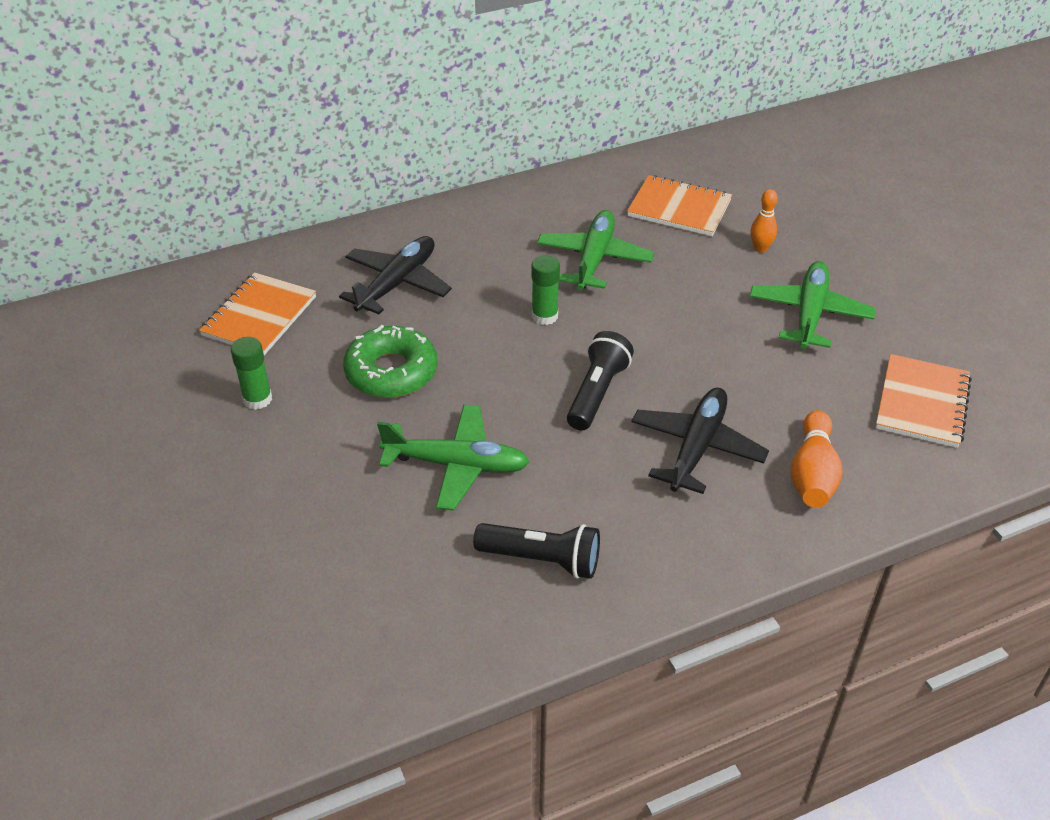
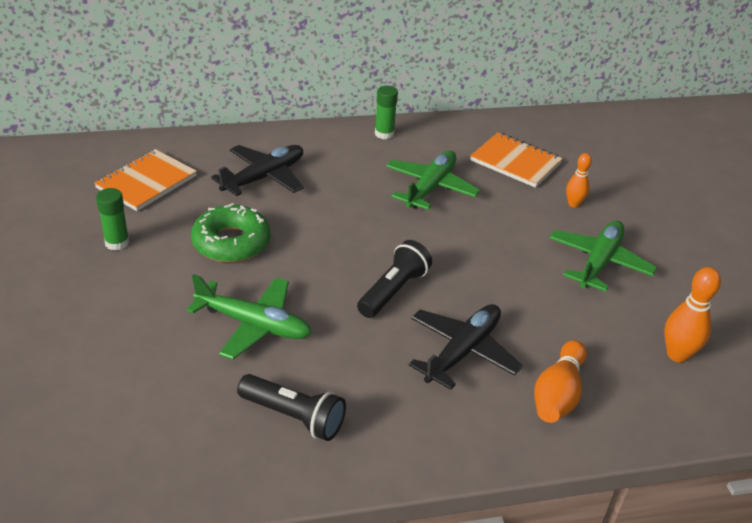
camera: 10 degrees right, 5 degrees down
green glue stick [531,255,560,325] -> green glue stick moved to [375,86,398,139]
orange notebook [876,354,972,448] -> orange bowling pin [664,267,721,362]

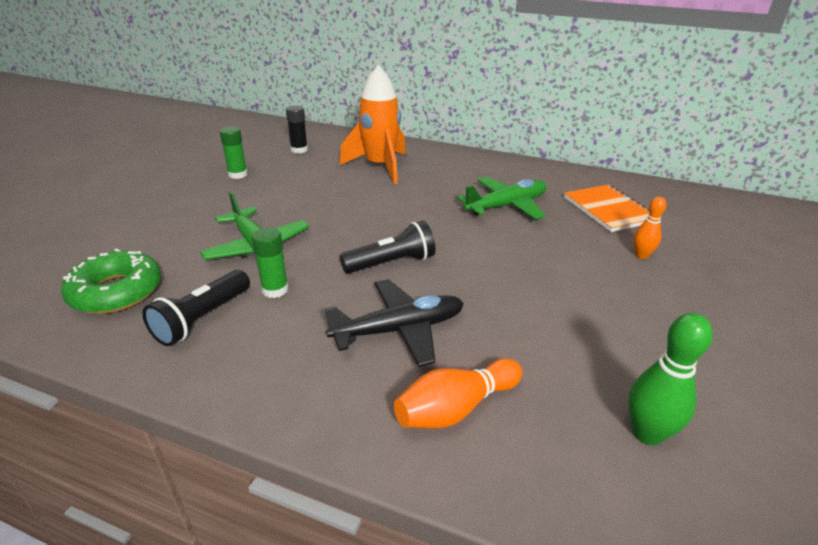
camera: 35 degrees right, 5 degrees down
orange notebook [94,149,197,211] -> black glue stick [286,106,308,154]
green donut [191,203,270,262] -> green donut moved to [61,248,161,314]
black plane [211,145,303,196] -> orange rocket [340,65,406,184]
black flashlight [237,374,346,441] -> black flashlight turned 60 degrees clockwise [142,270,250,346]
green glue stick [375,86,398,139] -> green glue stick moved to [251,227,288,298]
green plane [549,220,657,292] -> none
orange bowling pin [664,267,721,362] -> green bowling pin [628,313,713,445]

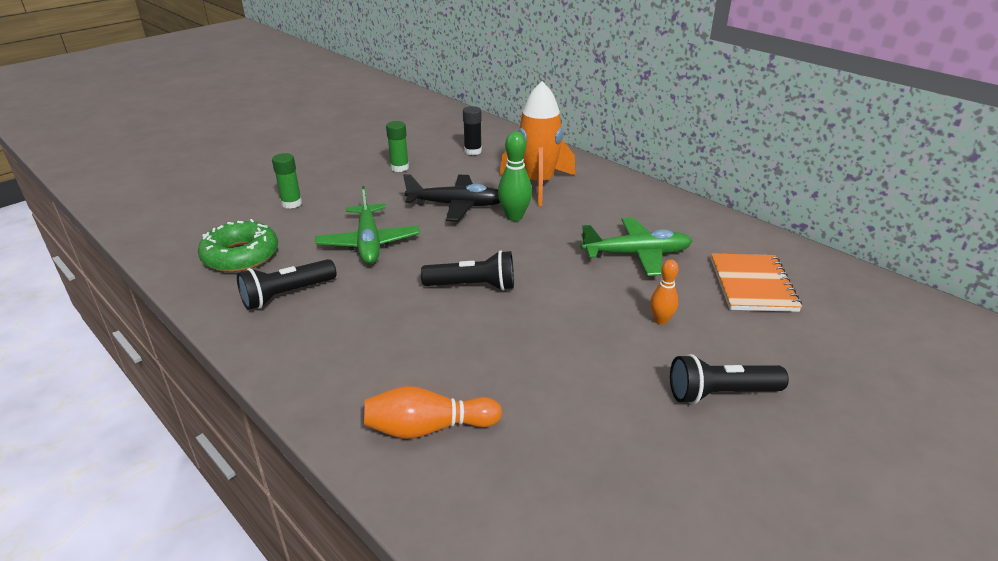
camera: 25 degrees right, 0 degrees up
green glue stick [251,227,288,298] -> green glue stick moved to [272,153,302,209]
black plane [324,279,464,367] -> black plane moved to [403,174,500,221]
green bowling pin [628,313,713,445] -> green bowling pin moved to [498,132,532,221]
orange bowling pin [634,197,667,259] -> orange bowling pin moved to [650,259,679,325]
none -> black flashlight [670,354,789,404]

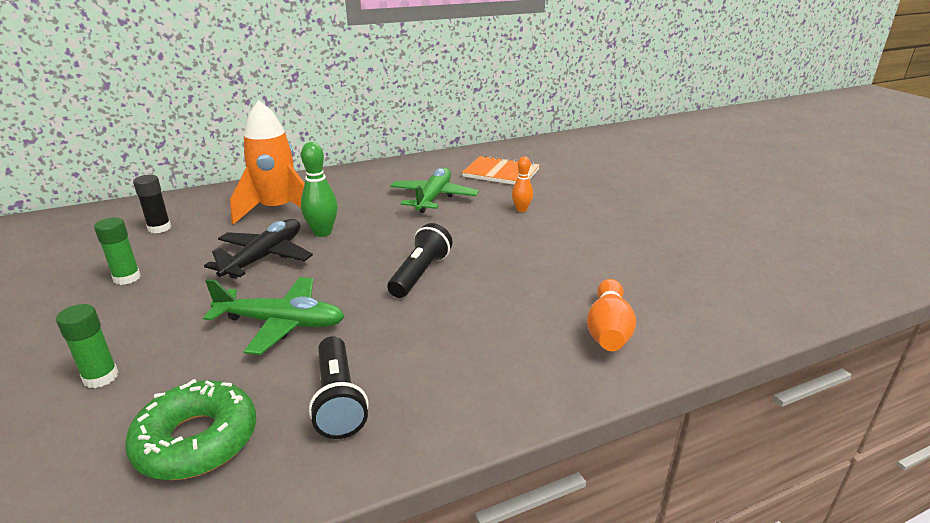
camera: 70 degrees left, 5 degrees down
black flashlight [670,354,789,404] -> none

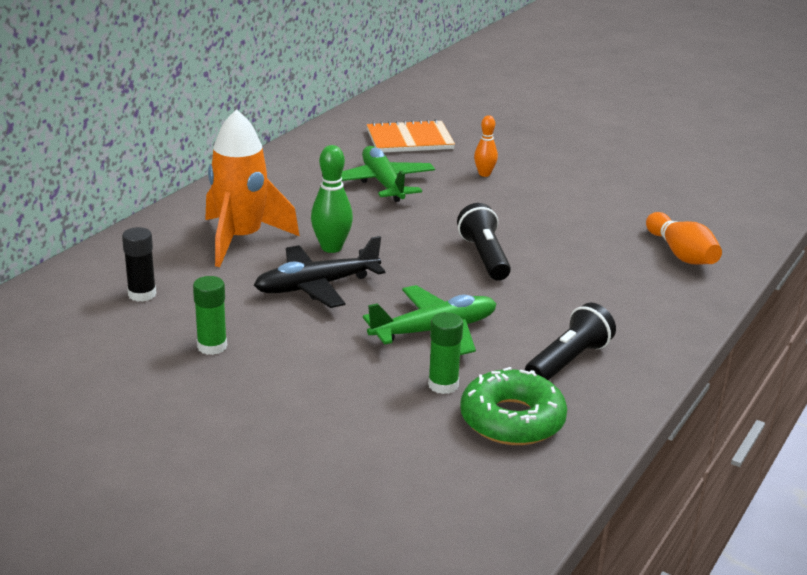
camera: 35 degrees left, 0 degrees up
green glue stick [56,304,119,388] -> green glue stick moved to [428,312,463,394]
black plane [204,219,313,279] -> black plane turned 105 degrees counterclockwise [254,236,385,308]
black flashlight [309,336,368,439] -> black flashlight turned 90 degrees counterclockwise [525,303,616,380]

